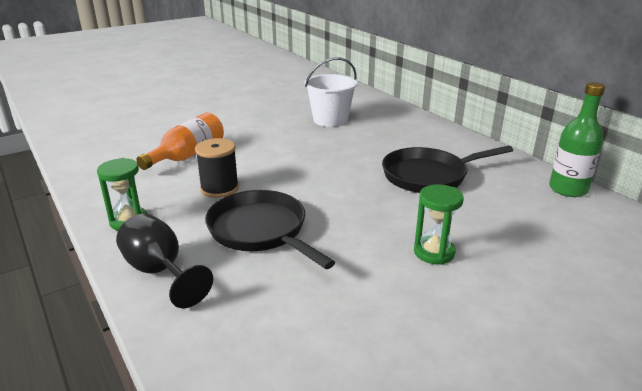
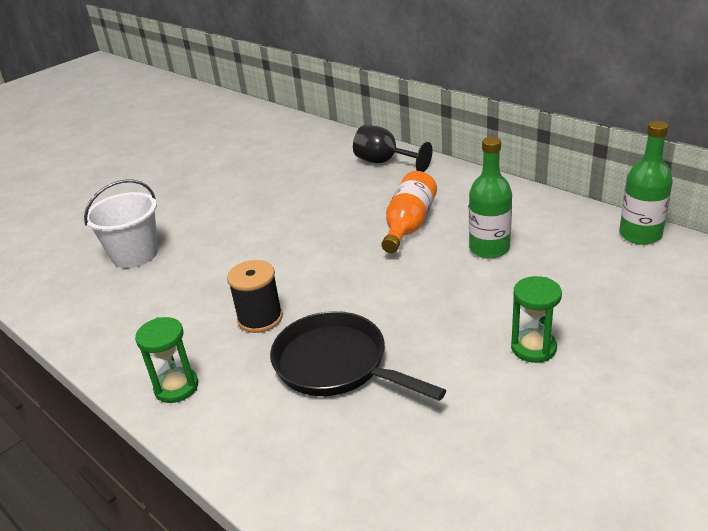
camera: 10 degrees left, 5 degrees up
black goblet [116,214,213,308] -> black goblet moved to [353,125,432,172]
orange bottle [136,113,224,170] -> orange bottle moved to [381,171,437,253]
white bucket [304,57,358,127] -> white bucket moved to [84,180,158,268]
black pan [382,146,513,193] -> green bottle [469,137,512,259]

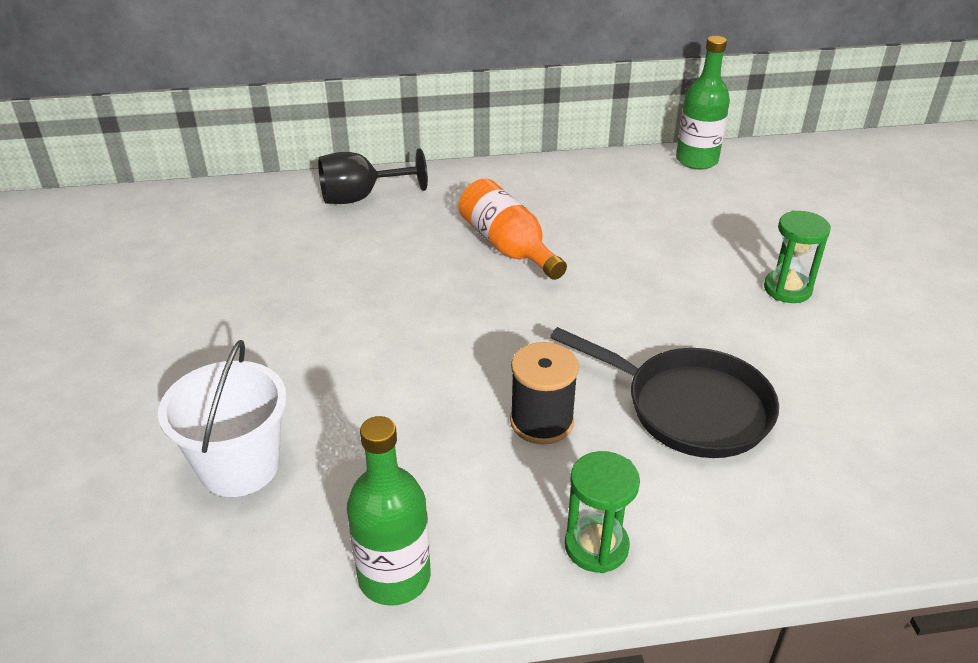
camera: 55 degrees left, 5 degrees up
black pan [270,311,446,401] -> black pan turned 135 degrees counterclockwise [550,327,779,458]
green bottle [469,137,512,259] -> green bottle moved to [347,416,431,606]

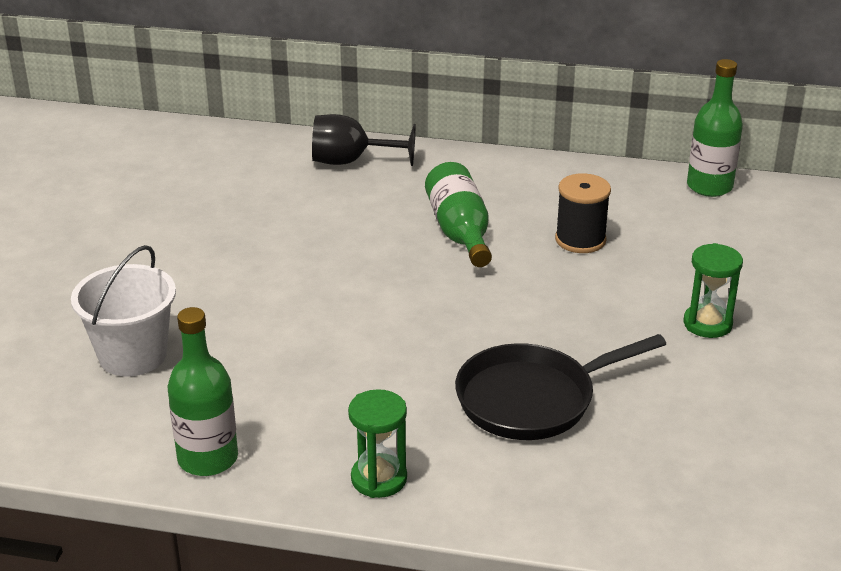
camera: 20 degrees right, 5 degrees down
orange bottle [459,178,567,280] -> green bottle [425,162,492,267]
black spool [510,342,579,444] -> black spool moved to [555,173,611,253]
black pan [550,327,779,458] -> black pan turned 105 degrees clockwise [455,334,666,440]

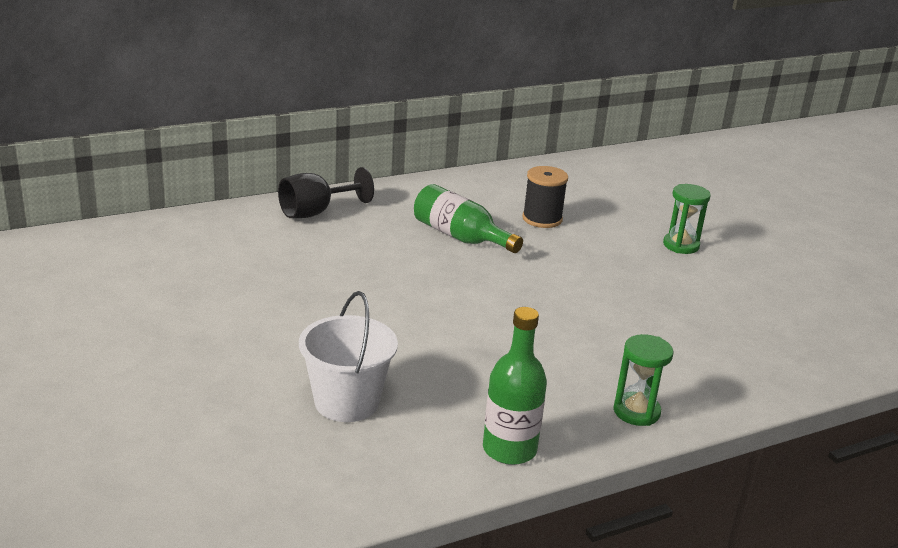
camera: 40 degrees left, 5 degrees down
black pan [455,334,666,440] -> none
green bottle [687,59,743,197] -> none

